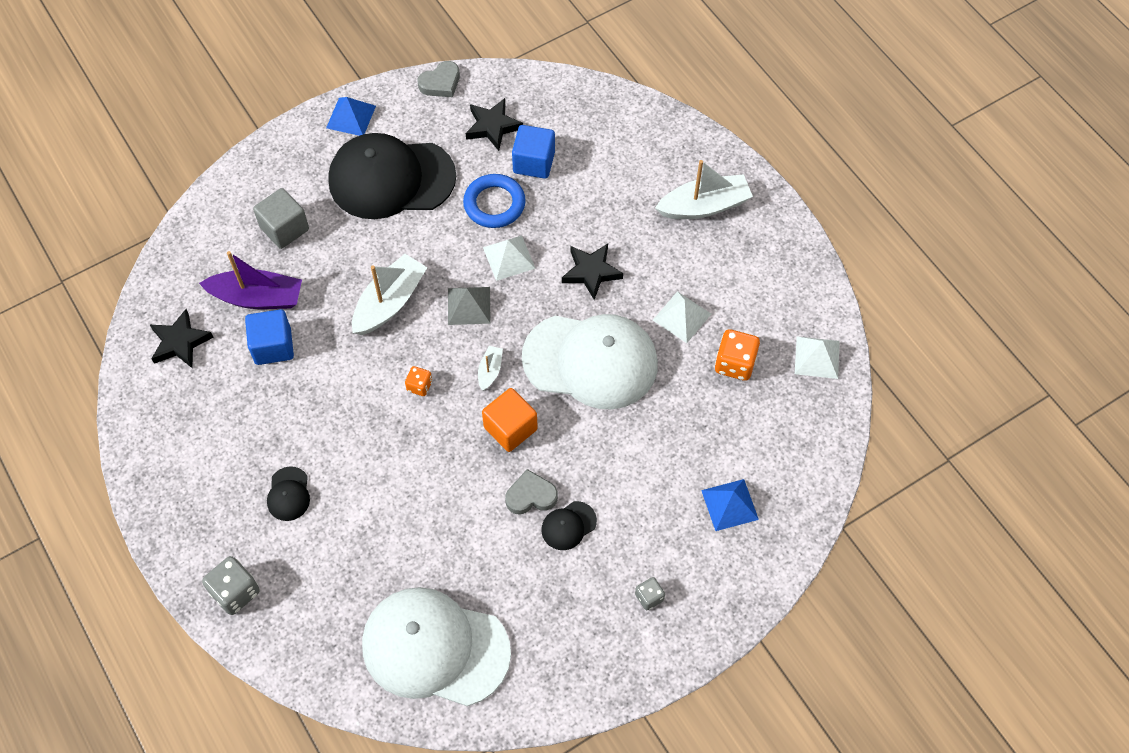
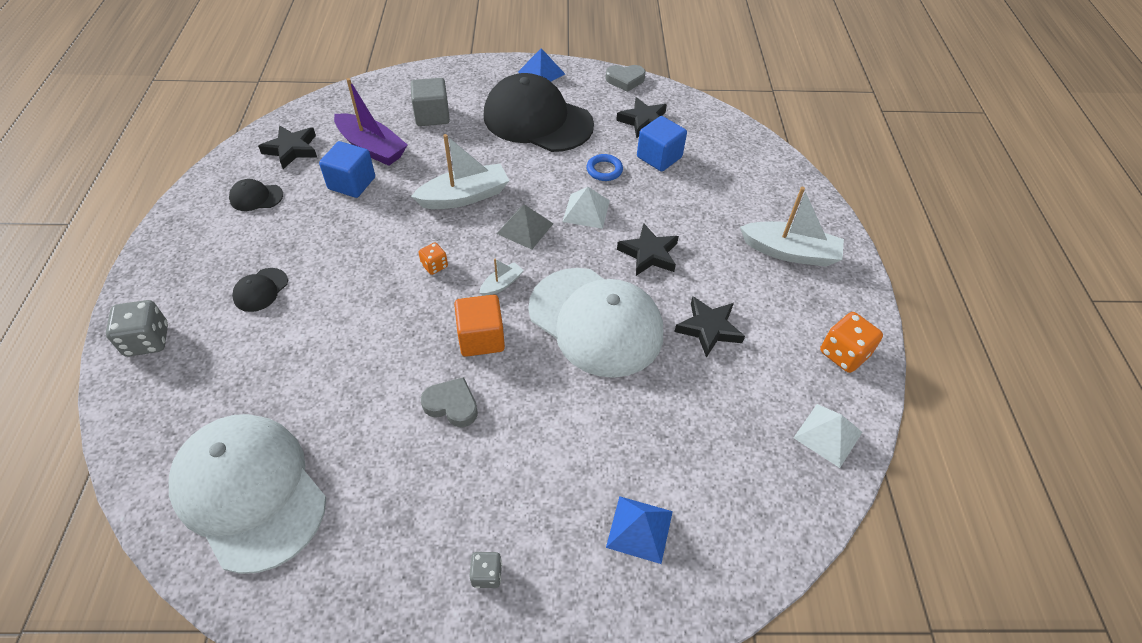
camera: 30 degrees right, 10 degrees down
blue ring [463,174,526,228] -> blue ring [586,154,623,181], size x0.62
black cap [541,501,597,550] -> black cap moved to [229,179,283,211]
white pyramid [653,291,711,343] -> black star [674,296,745,358]
orange dice [715,329,760,381] -> orange dice moved to [820,312,883,373]

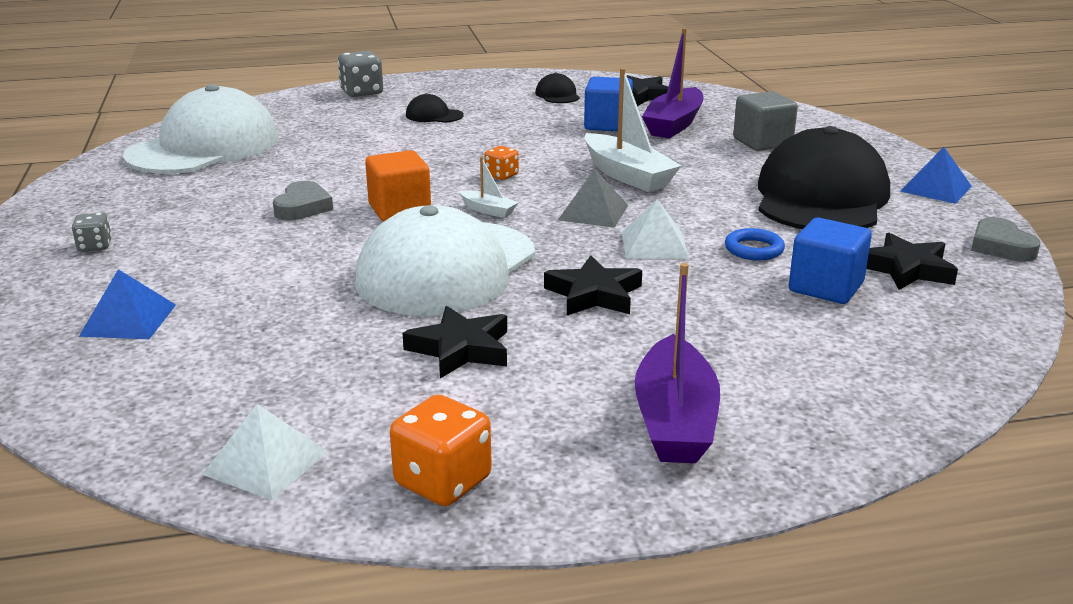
camera: 80 degrees right, 25 degrees down
white boat [740,187,844,267] -> purple boat [634,263,720,463]

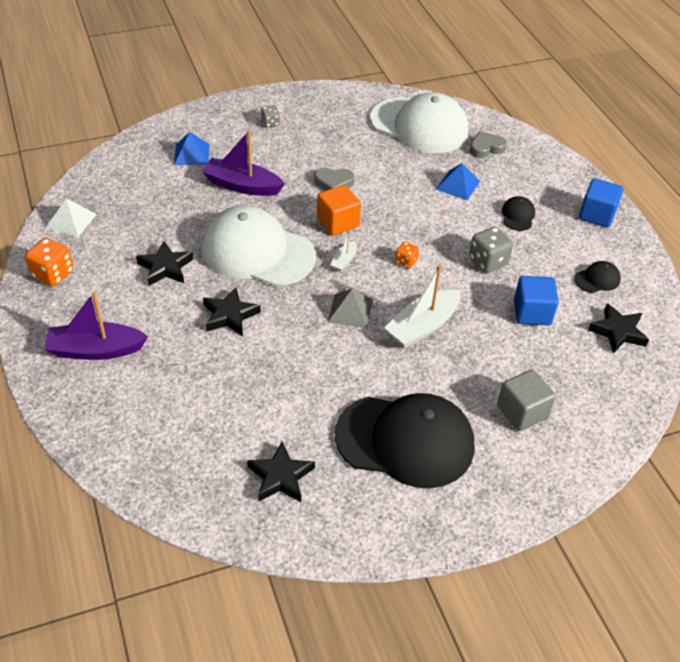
camera: 80 degrees right, 20 degrees up
grey dice [338,51,383,97] -> grey dice moved to [469,226,513,273]
white pyramid [622,199,690,259] -> none
purple boat [642,28,704,138] -> purple boat moved to [202,130,285,196]
blue ring [725,228,785,260] -> none
blue cube [789,218,872,304] -> blue cube moved to [579,178,623,228]
blue pyramid [900,147,972,204] -> blue pyramid moved to [436,163,480,200]
grey heart [971,217,1040,262] -> grey heart moved to [470,131,507,158]

